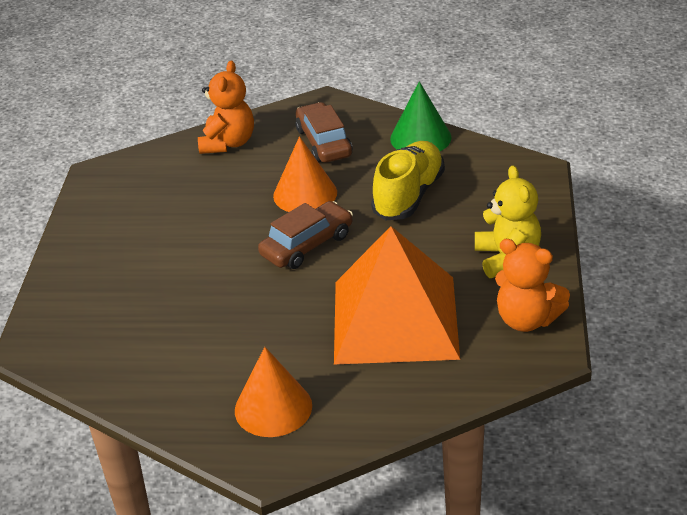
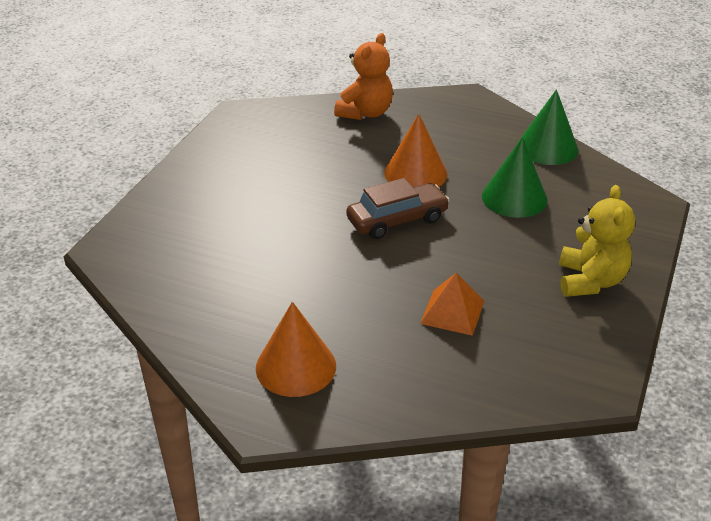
camera: 15 degrees right, 0 degrees up
brown car [295,102,352,163] -> none
orange pyramid [334,226,460,364] -> orange pyramid [420,273,484,336], size x0.42
yellow shoe [371,141,445,220] -> green cone [482,137,548,218]
orange teddy bear [495,239,570,332] -> none

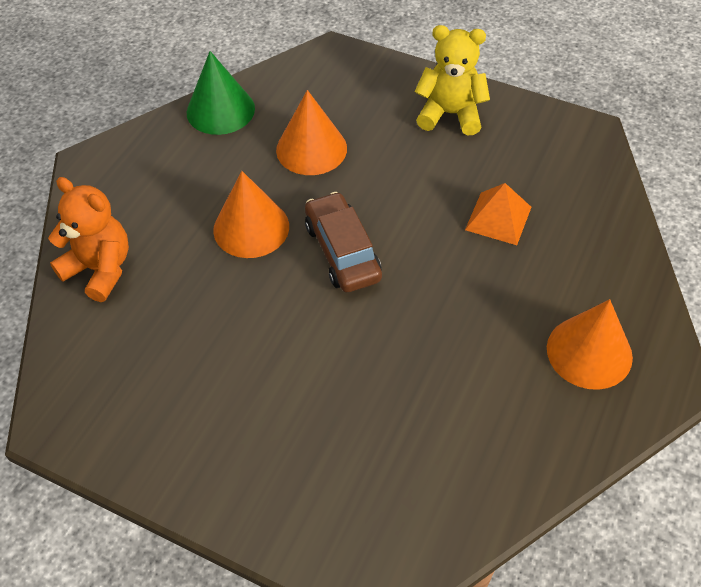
camera: 85 degrees left, 15 degrees up
green cone [482,137,548,218] -> orange cone [276,90,347,175]

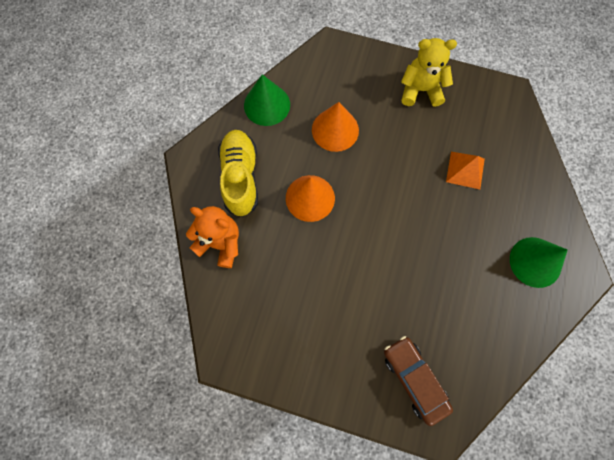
camera: 10 degrees left, 20 degrees up
brown car [305,192,382,292] -> brown car moved to [384,336,453,426]
orange cone [547,299,633,390] -> green cone [510,237,568,288]
none -> yellow shoe [218,130,258,217]

